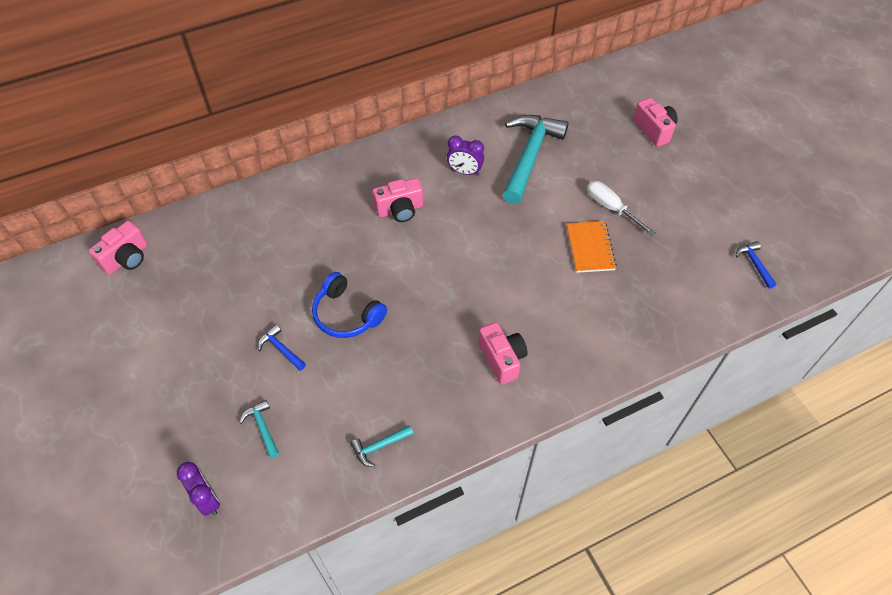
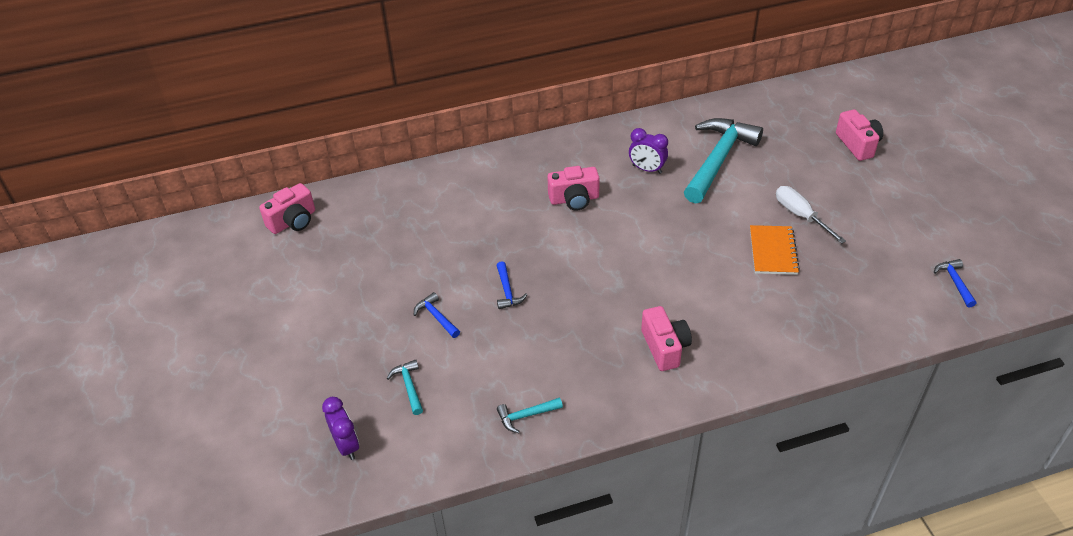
camera: 10 degrees right, 10 degrees down
blue headphones [312,272,387,338] -> blue hammer [496,261,527,309]

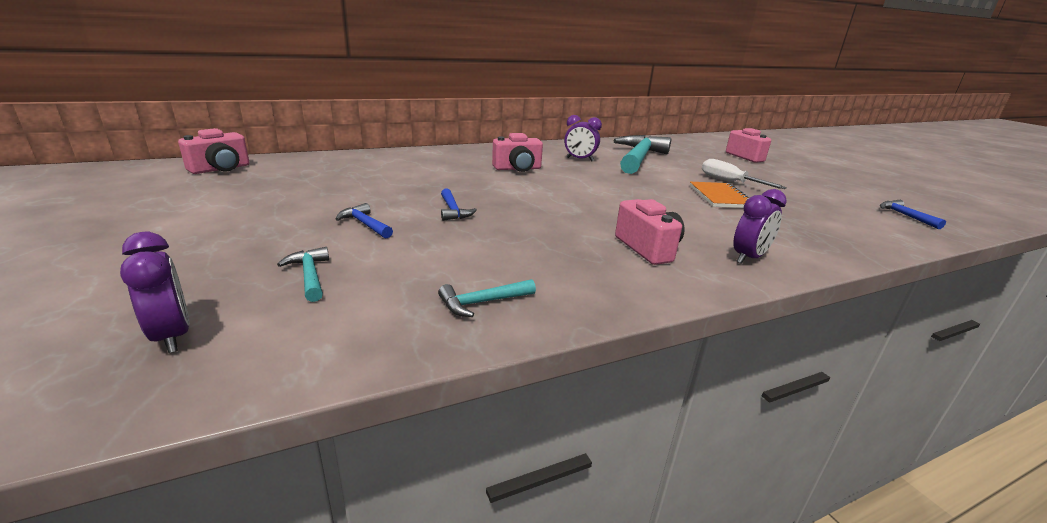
camera: 10 degrees left, 20 degrees down
none -> purple clock [733,189,787,264]

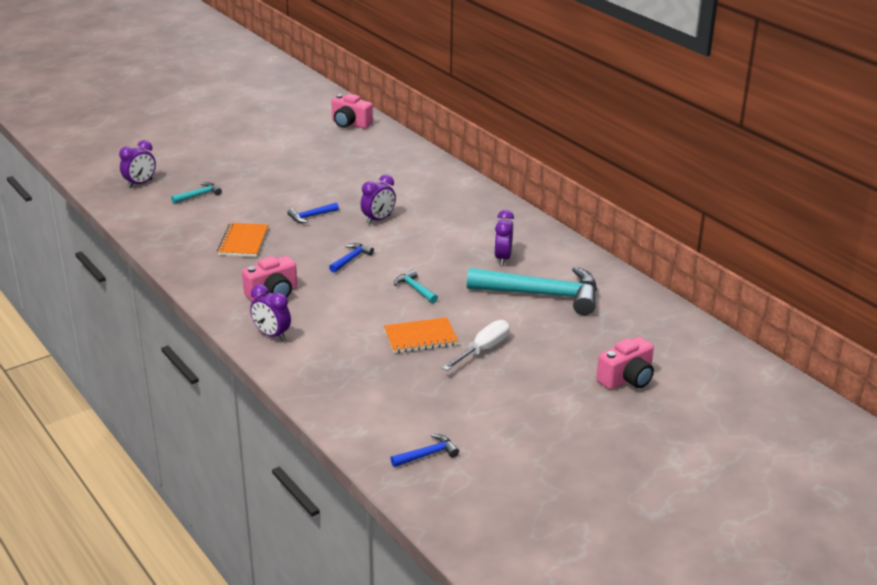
camera: 80 degrees right, 5 degrees up
blue hammer [336,203,393,238] -> blue hammer moved to [329,243,374,273]
turquoise hammer [438,279,536,317] -> turquoise hammer moved to [394,270,438,303]
pink camera [492,133,543,172] -> none
none -> orange notebook [217,223,268,257]
none -> purple clock [361,175,396,224]

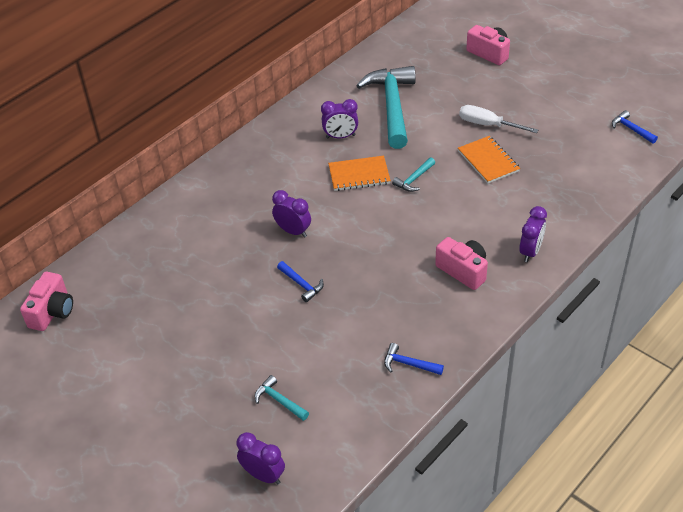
camera: 100 degrees left, 15 degrees up
orange notebook [217,223,268,257] -> orange notebook moved to [328,156,391,191]
blue hammer [329,243,374,273] -> blue hammer moved to [384,343,444,375]

